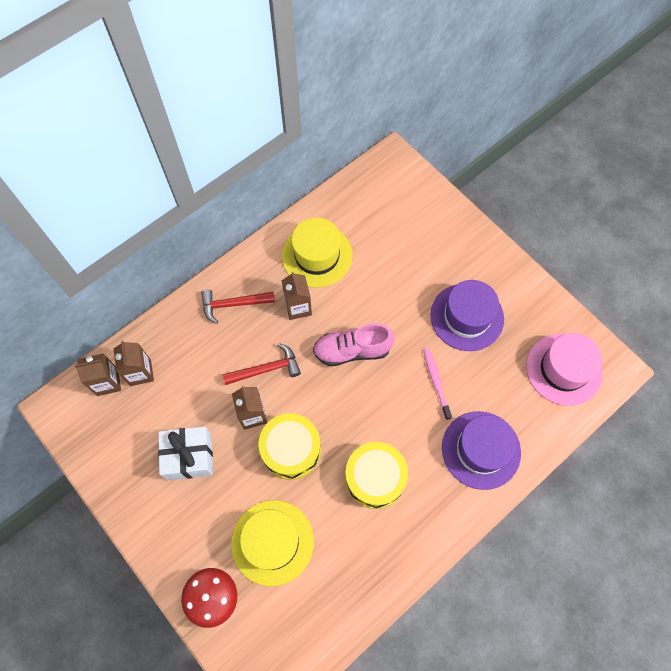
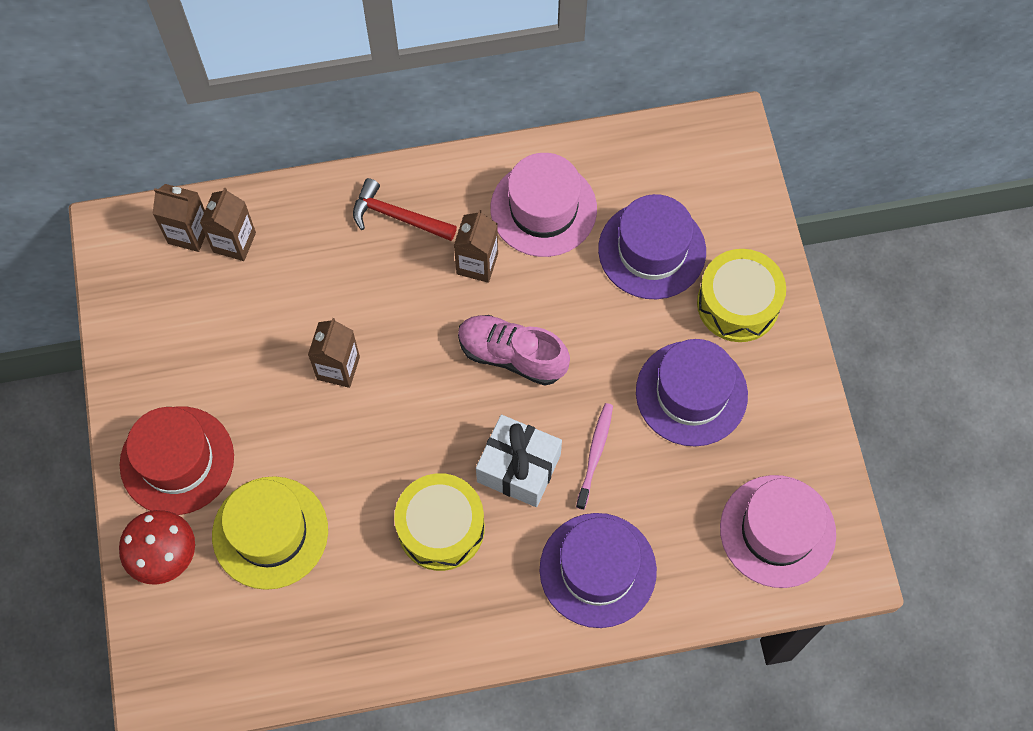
camera: 30 degrees right, 0 degrees up
white gift [158,426,213,480] -> white gift moved to [476,415,562,507]
red hammer [223,343,301,385] -> none
yellow drum [258,413,321,480] -> yellow drum moved to [697,249,786,342]
yellow hat [282,218,353,288] -> pink hat [490,153,597,257]
none -> red hat [120,407,234,515]
none -> purple hat [598,194,706,299]

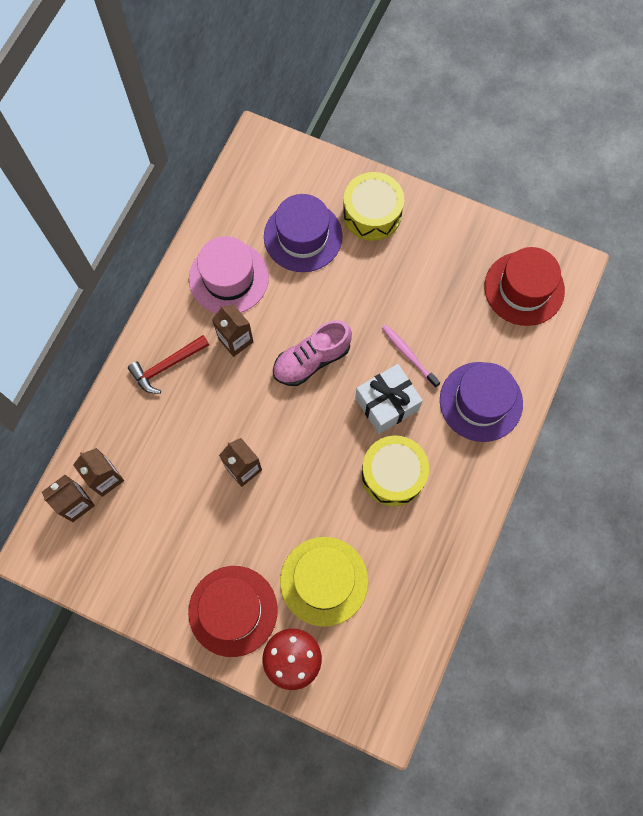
camera: 55 degrees left, 5 degrees up
purple hat [636,339,748,447] -> none
pink hat [720,475,836,588] -> red hat [484,247,565,326]

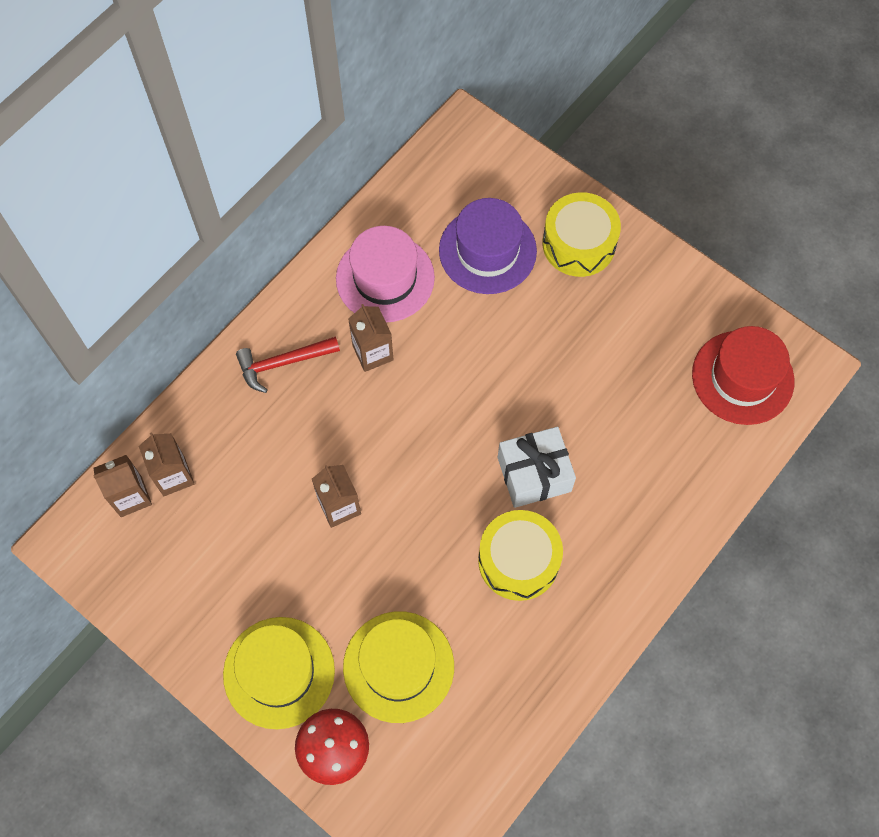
camera: 15 degrees right, 5 degrees down
red hat [188,566,278,657] -> yellow hat [223,617,335,729]
pink shoe [273,320,352,386] -> none
pink toothbrush [382,325,440,388] -> none
purple hat [440,362,523,442] -> none

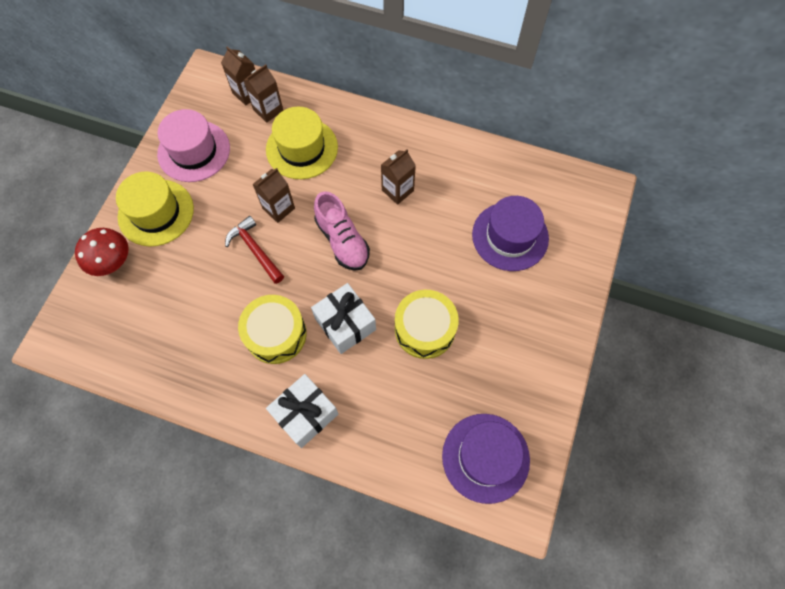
camera: 70 degrees right, 0 degrees up
red hammer [236,336,340,393] -> red hammer moved to [225,216,284,284]
pink hat [336,226,435,322] -> pink hat moved to [157,109,230,182]
yellow hat [343,611,454,723] -> yellow hat moved to [266,107,338,179]
yellow drum [543,192,621,277] -> yellow drum moved to [395,290,459,359]
red hat [692,326,794,425] -> purple hat [442,414,530,504]
none -> white gift [266,374,338,448]
none -> pink shoe [314,191,370,271]

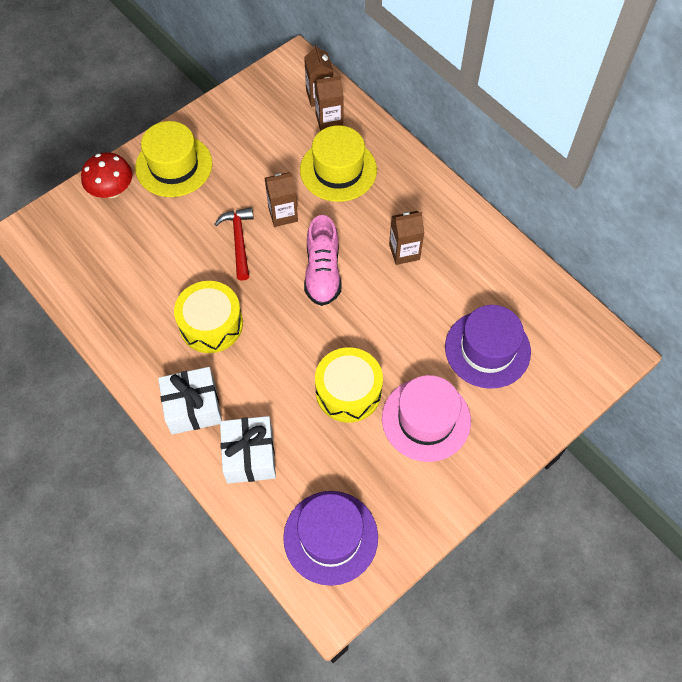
camera: 30 degrees right, 5 degrees down
pink hat [157,109,230,182] -> pink hat moved to [382,375,471,462]
white gift [311,283,376,354] -> white gift moved to [220,416,276,484]

